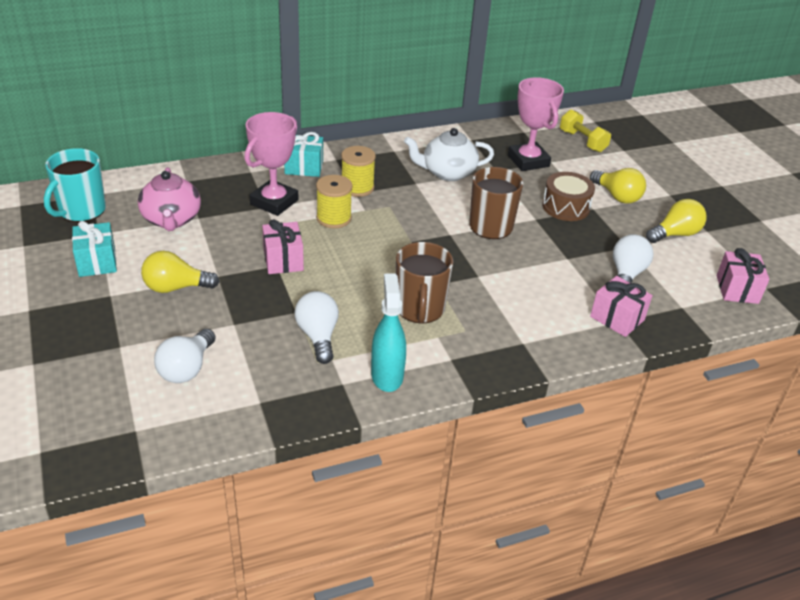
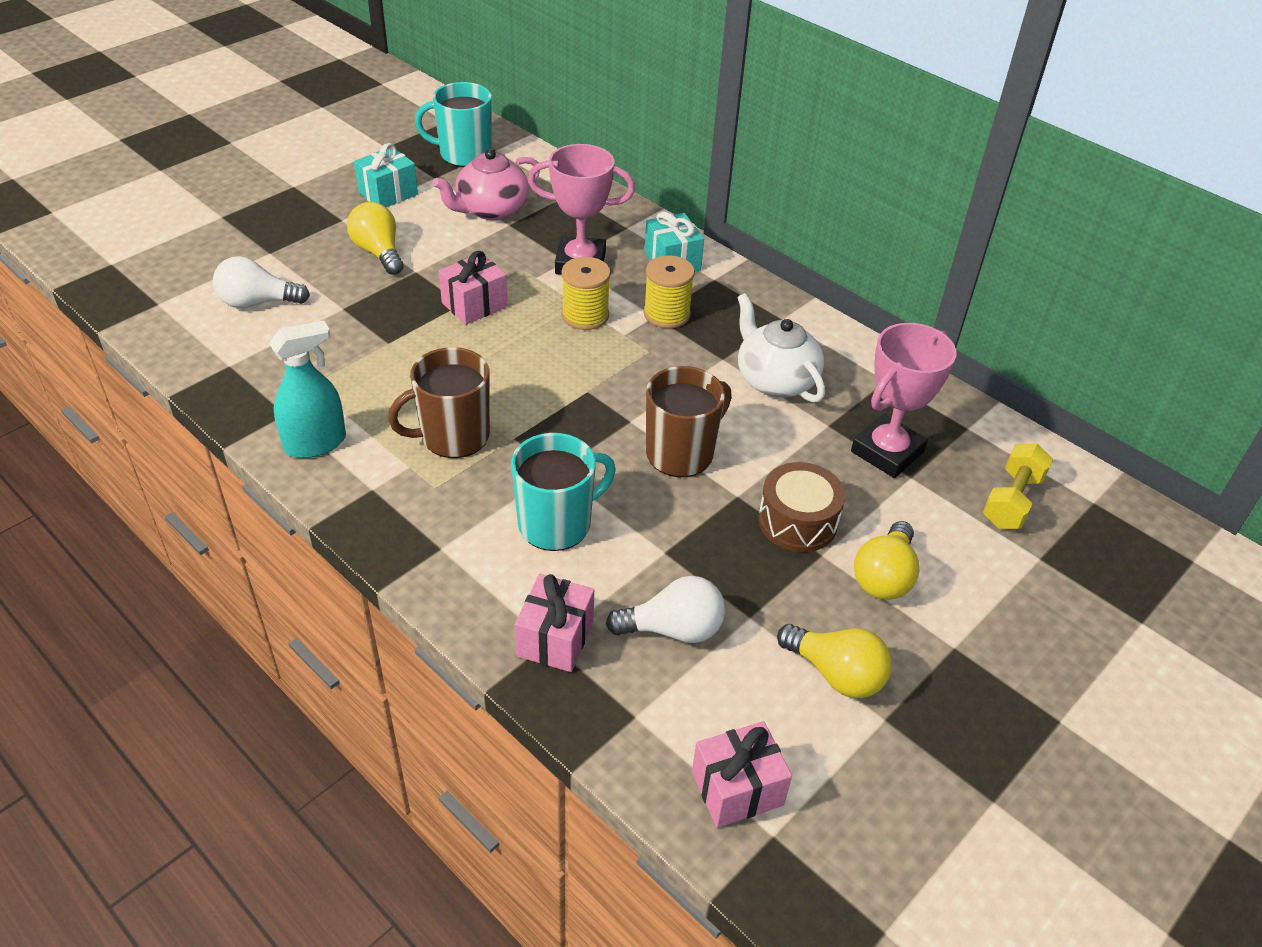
camera: 65 degrees right, 5 degrees up
white light bulb [294,291,339,364] -> none
none -> turquoise mug [511,433,616,551]

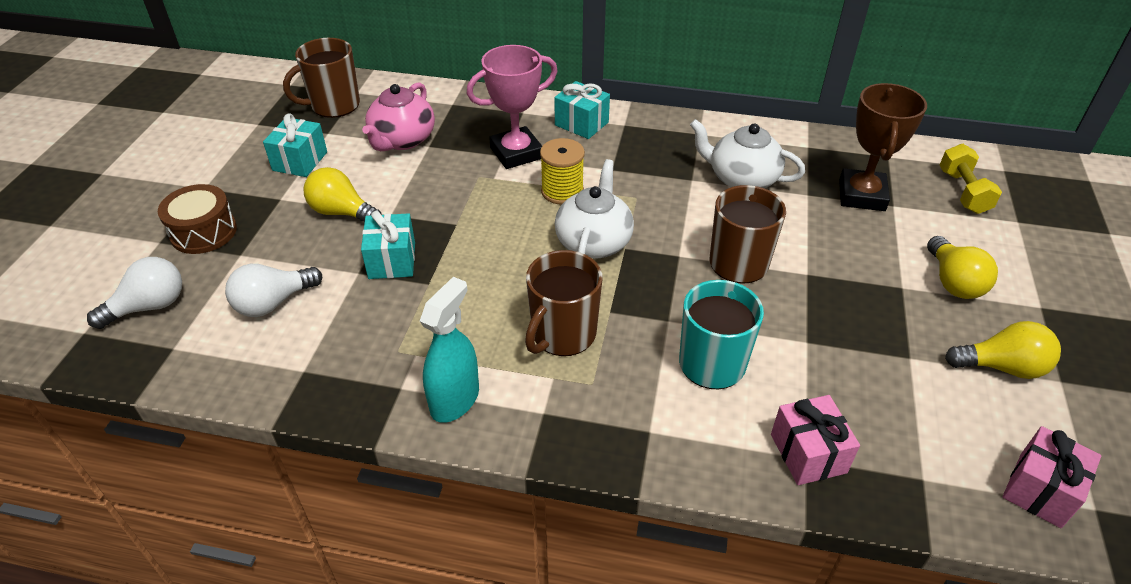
camera: 30 degrees left, 0 degrees up
turquoise mug [415,82,492,167] -> brown mug [283,38,360,118]
pink gift [439,251,508,325] -> none
white light bulb [606,576,725,643] -> white light bulb moved to [87,257,182,329]
yellow spool [643,255,695,328] -> none
brown drum [758,462,845,552] -> brown drum moved to [158,184,237,254]
pink trophy [851,323,956,478] -> brown trophy [839,83,927,211]
none -> turquoise gift [361,211,415,279]
none -> white teapot [555,159,634,259]

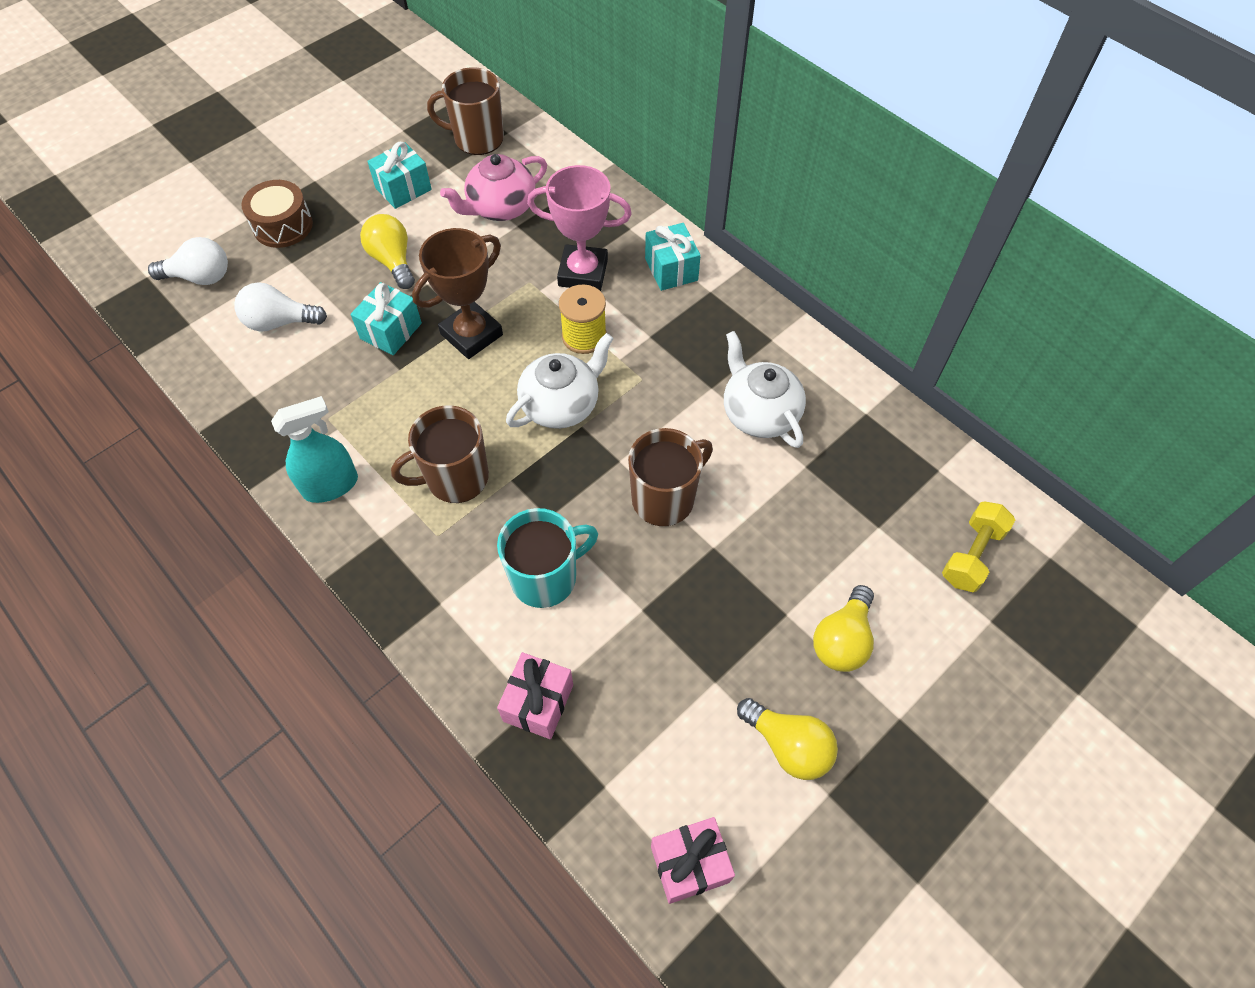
camera: 35 degrees right, 15 degrees up
brown trophy [839,83,927,211] -> brown trophy moved to [412,228,503,359]

